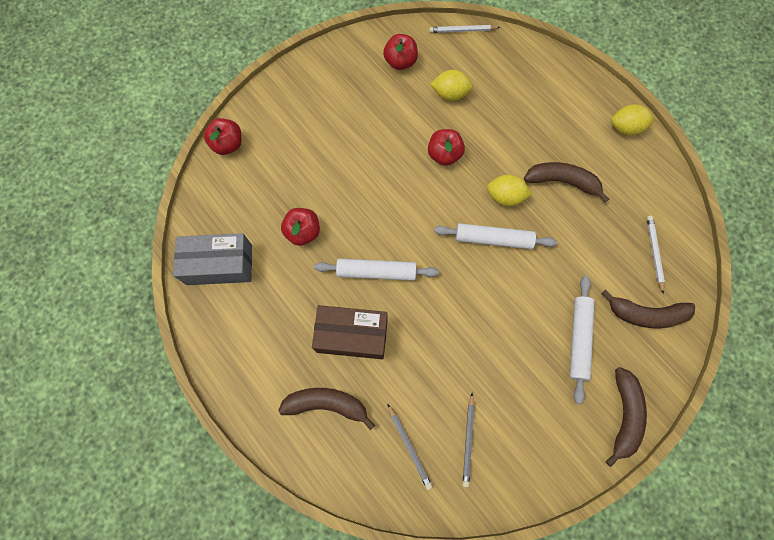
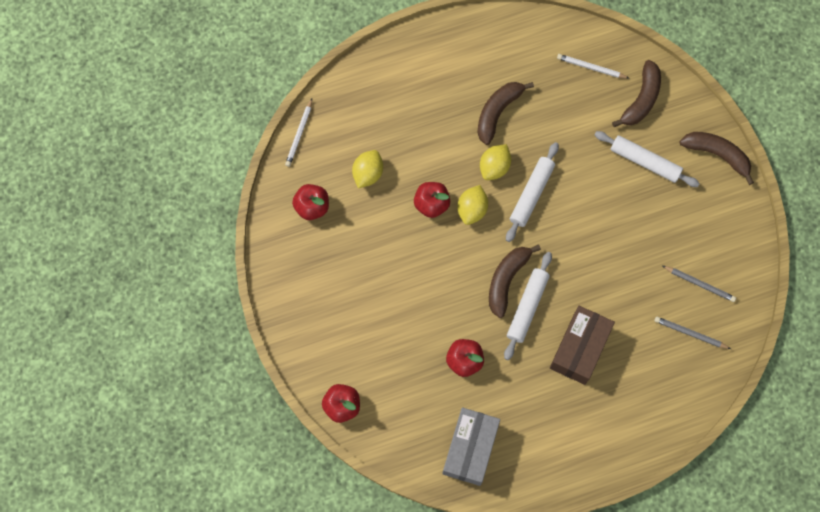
camera: 70 degrees left, 0 degrees up
brown banana [278,388,375,430] -> brown banana moved to [489,244,541,318]
grey pencil [387,403,433,490] -> grey pencil turned 150 degrees counterclockwise [654,317,731,349]
yellow lemon [611,104,655,136] -> yellow lemon moved to [457,185,488,225]

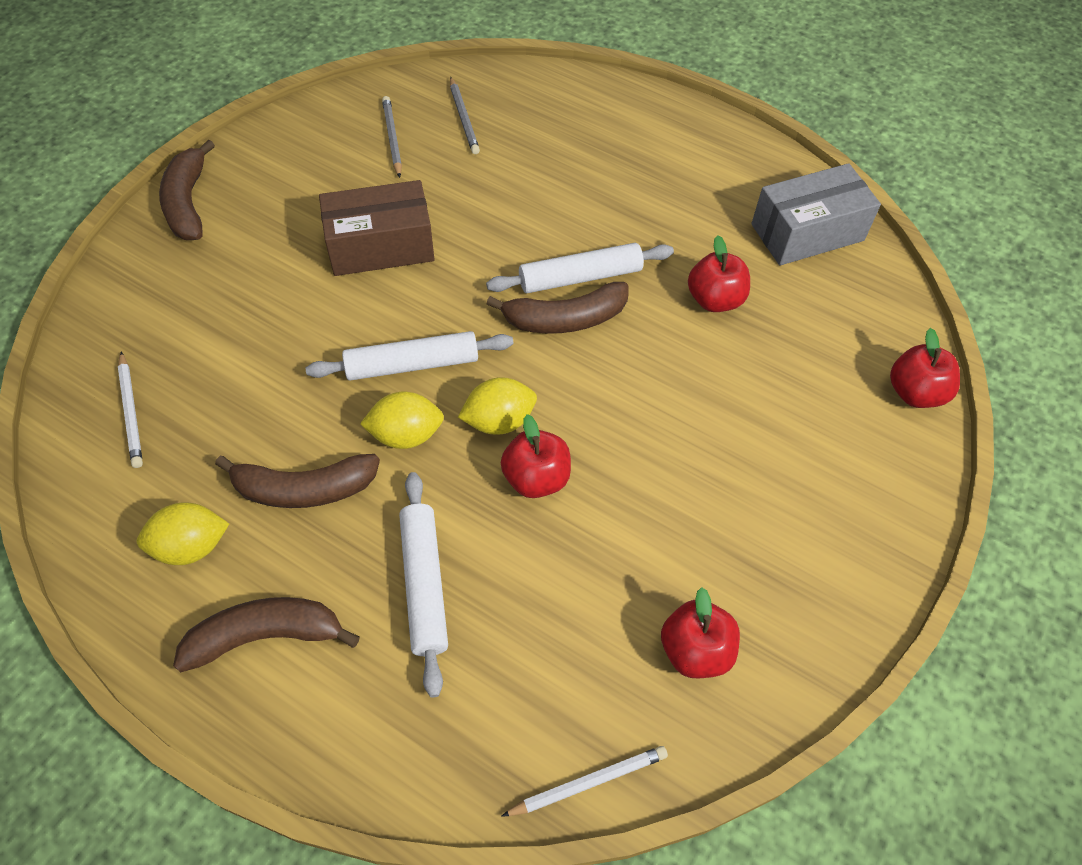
camera: 130 degrees left, 15 degrees down
yellow lemon [352,150,383,188] -> yellow lemon moved to [137,502,229,565]
brown box [550,306,615,385] -> brown box moved to [319,180,435,276]
white rolling pin [594,131,700,187] -> white rolling pin moved to [399,472,448,697]
brown banana [612,60,661,127] -> brown banana moved to [173,597,360,672]

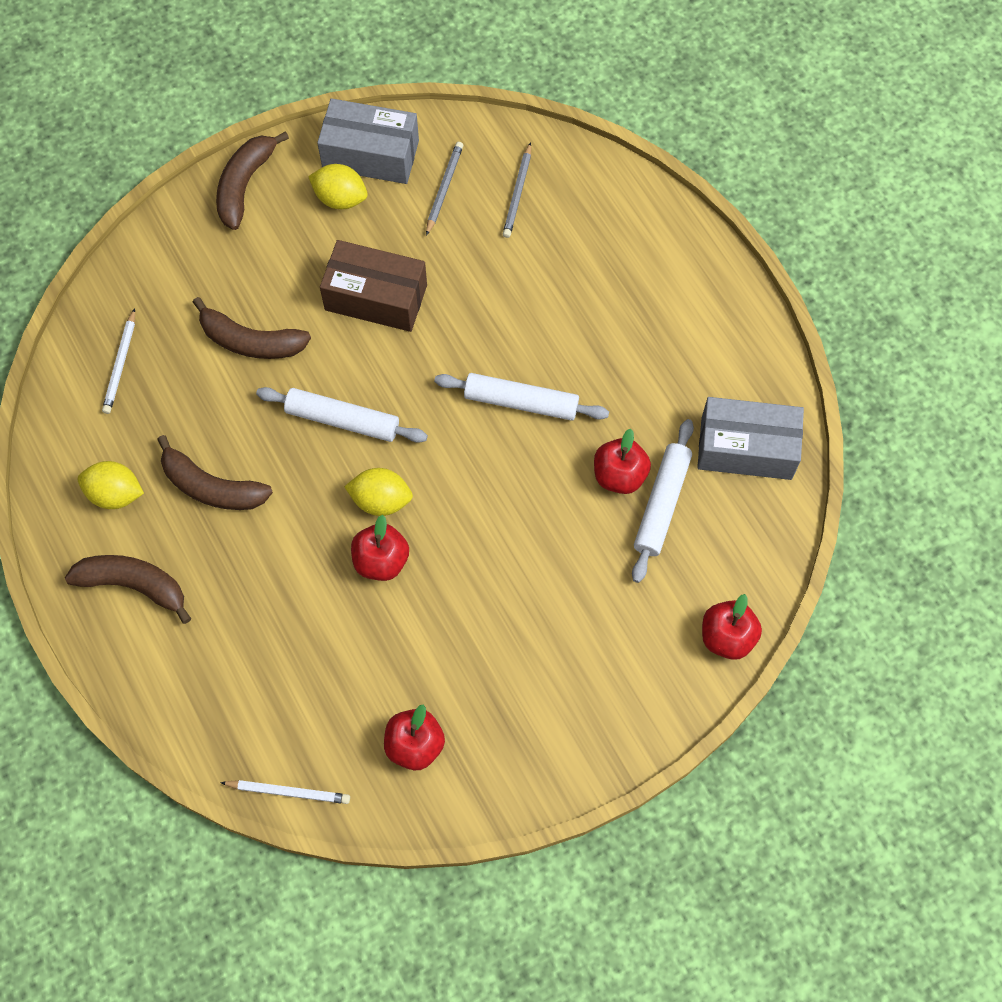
camera: 30 degrees right, 10 degrees up
yellow lemon [360,392,444,449] -> yellow lemon moved to [308,164,368,209]
white rolling pin [399,472,448,697] -> white rolling pin moved to [632,419,694,583]
brown banana [487,282,629,334] -> brown banana moved to [193,297,311,359]
none -> grey box [317,98,419,184]

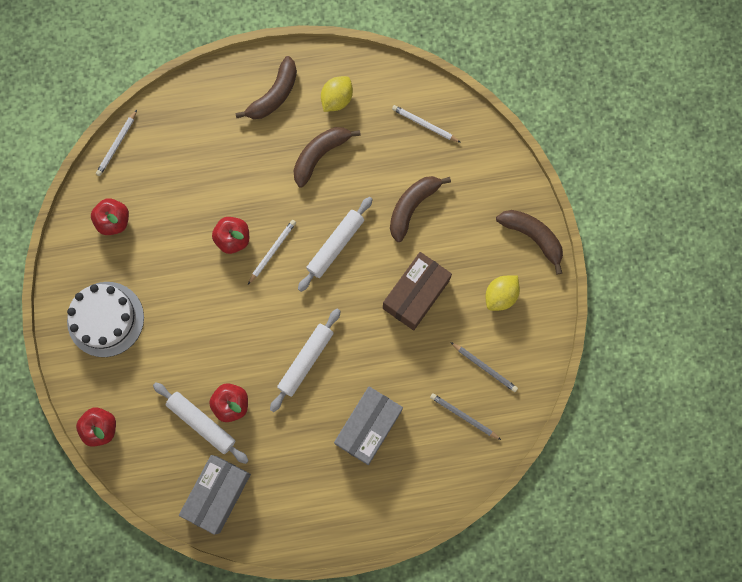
camera: 110 degrees right, 10 degrees up
grey box [317,98,419,184] -> grey box moved to [334,386,403,465]
yellow lemon [344,468,413,516] -> white pencil [248,220,296,284]
none -> white cake [67,282,144,357]

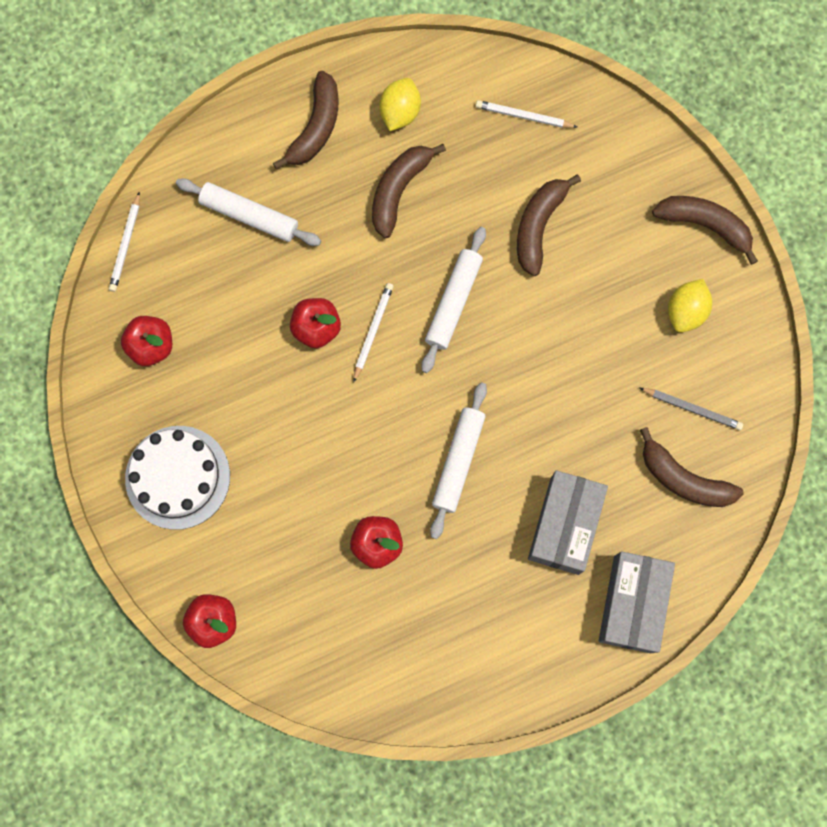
camera: 15 degrees left, 0 degrees up
white rolling pin [153,382,249,464] -> white rolling pin moved to [176,178,321,246]
grey box [179,455,251,535] -> grey box moved to [599,551,675,653]
brown box [383,252,452,330] -> none
grey pencil [430,393,501,440] -> brown banana [640,427,744,507]

